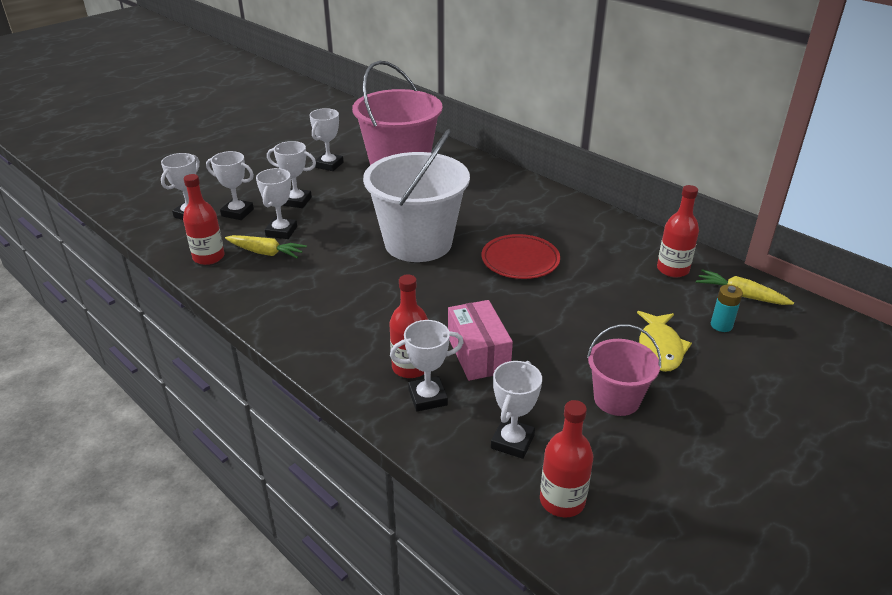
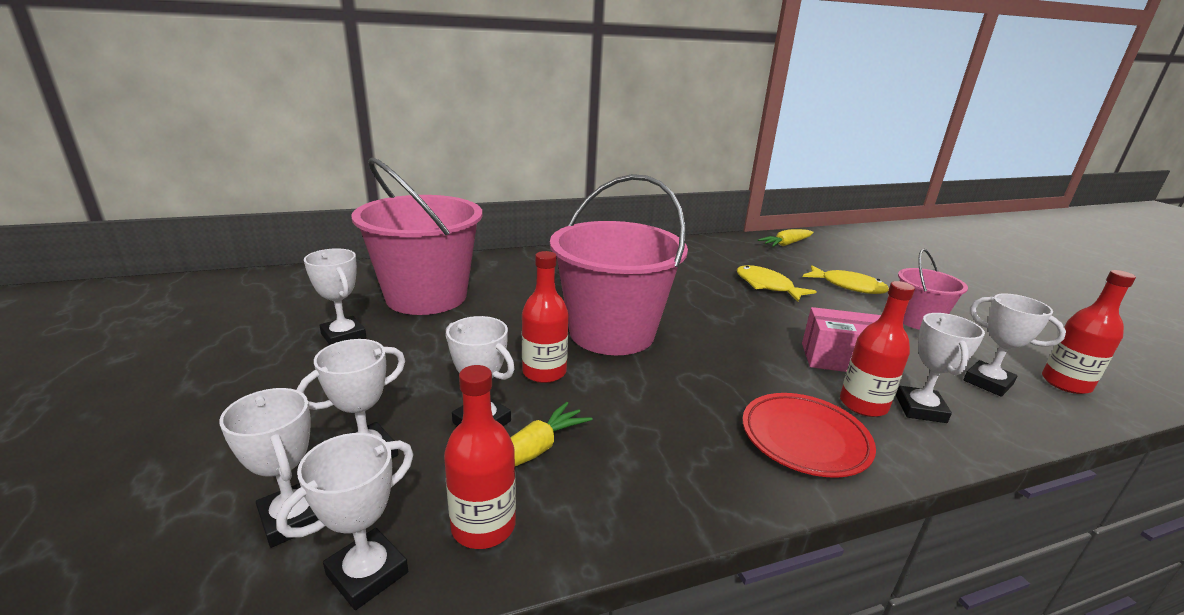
camera: 65 degrees left, 10 degrees down
white trophy [267,141,316,208] -> white trophy moved to [276,433,413,610]
white bucket [363,129,470,262] -> pink bucket [550,174,688,355]
red plate [482,234,560,279] -> red plate moved to [742,393,876,478]
red bottle [657,185,699,278] -> red bottle moved to [522,251,568,383]
turquoise battery [711,284,743,332] -> none
none -> yellow fish [737,265,817,302]

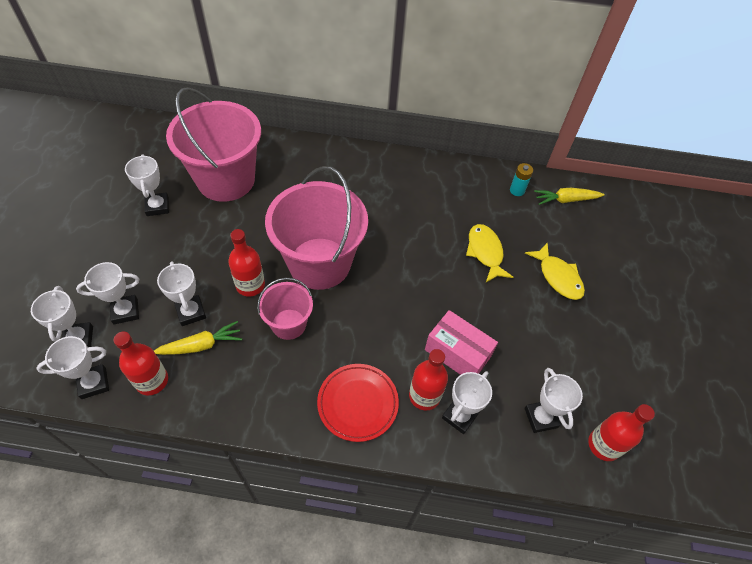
camera: 25 degrees right, 30 degrees up
pink bucket [898,249,968,330] -> pink bucket moved to [257,278,313,340]
none -> turquoise battery [510,163,533,196]

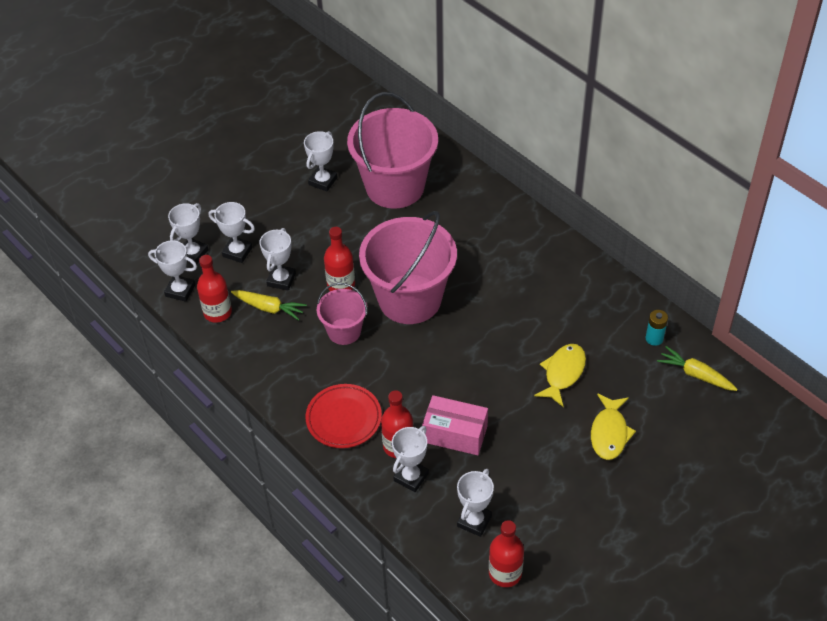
camera: 45 degrees right, 5 degrees down
pink box [425,310,498,375] -> pink box turned 60 degrees counterclockwise [422,395,488,455]
white trophy [442,371,492,434] -> white trophy turned 45 degrees counterclockwise [392,426,429,492]

